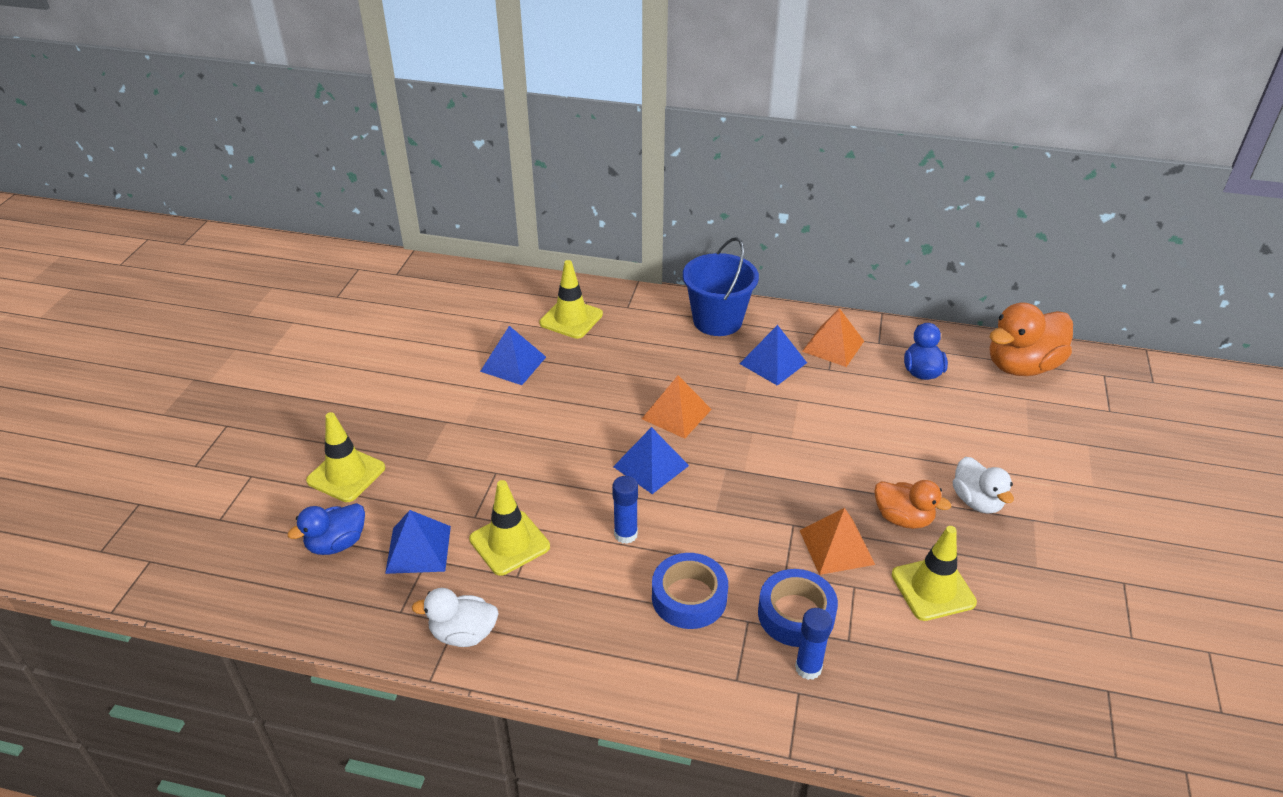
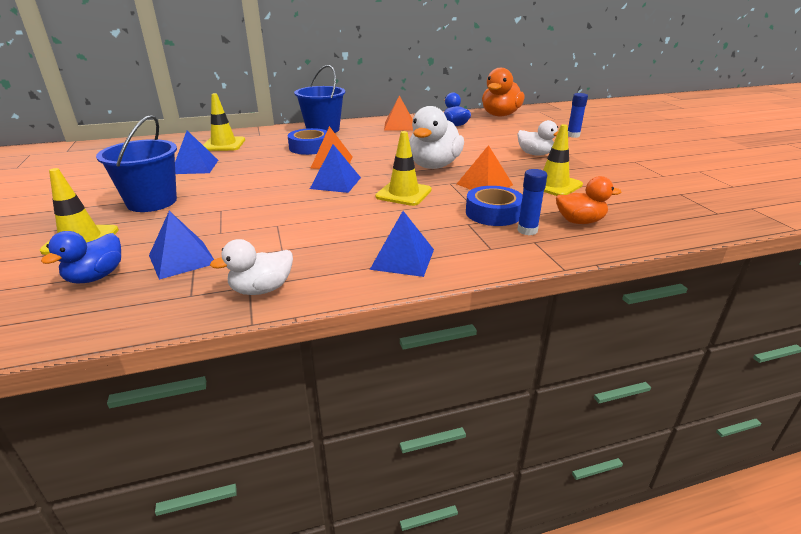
camera: 30 degrees left, 10 degrees down
yellow traffic cone [469,480,550,576] -> yellow traffic cone moved to [375,131,432,206]
blue glue stick [612,476,638,544] -> blue glue stick moved to [568,93,588,138]
blue tape [652,553,728,629] -> blue tape moved to [288,128,327,155]
blue pyramid [739,325,807,386] -> blue pyramid moved to [370,211,434,277]
orange duck [874,480,951,529] -> orange duck moved to [556,176,622,224]
none -> blue bucket [96,115,177,212]
none -> white duck [409,106,464,169]

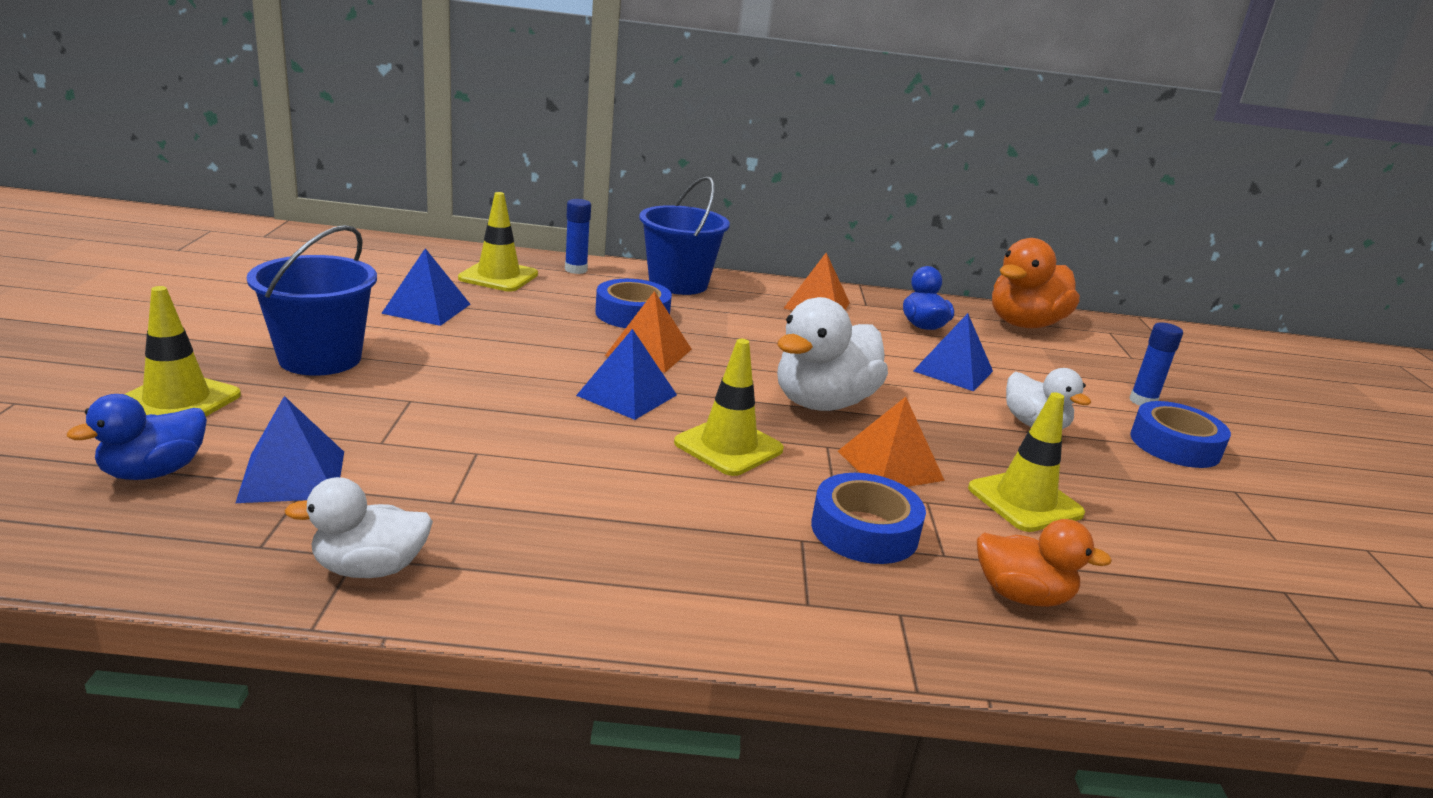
camera: 15 degrees right, 5 degrees down
blue pyramid [370,211,434,277] -> blue pyramid moved to [913,313,993,391]
blue glue stick [517,169,547,235] -> blue glue stick moved to [565,199,591,274]
none -> blue tape [1130,401,1231,468]

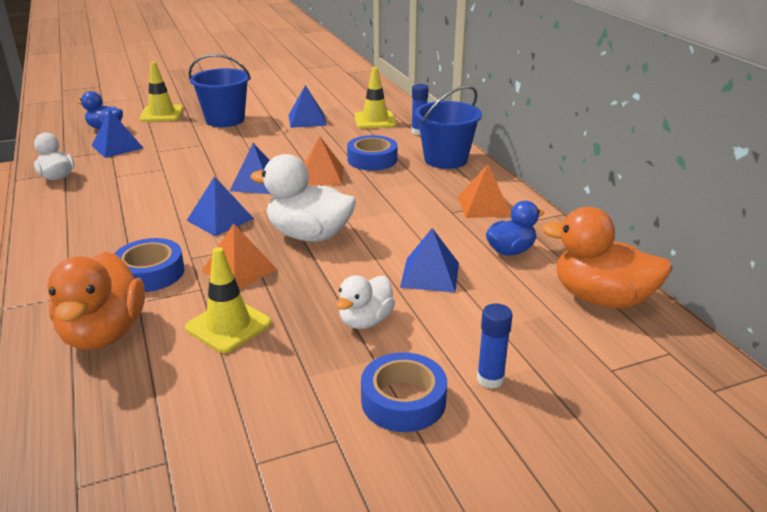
camera: 70 degrees right, 5 degrees up
yellow traffic cone [674,339,784,476] -> blue pyramid [187,176,254,236]
orange duck [977,519,1112,607] -> orange duck [47,252,145,350], size x1.67

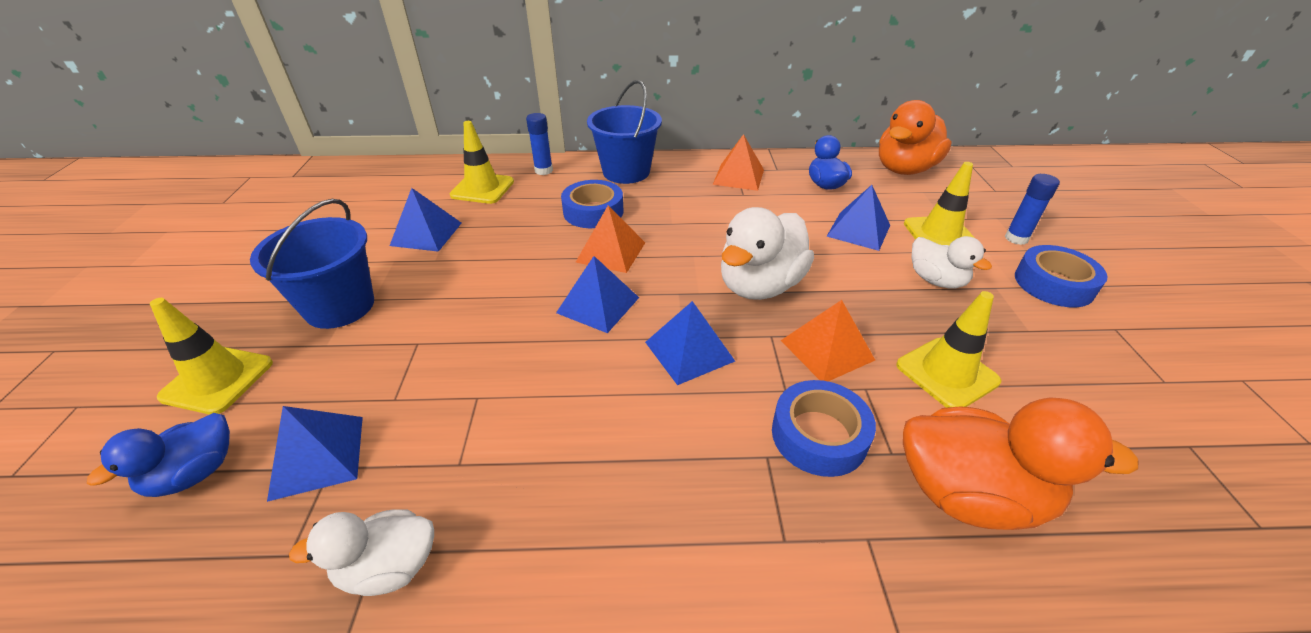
camera: 70 degrees left, 10 degrees up
none -> yellow traffic cone [904,162,975,245]

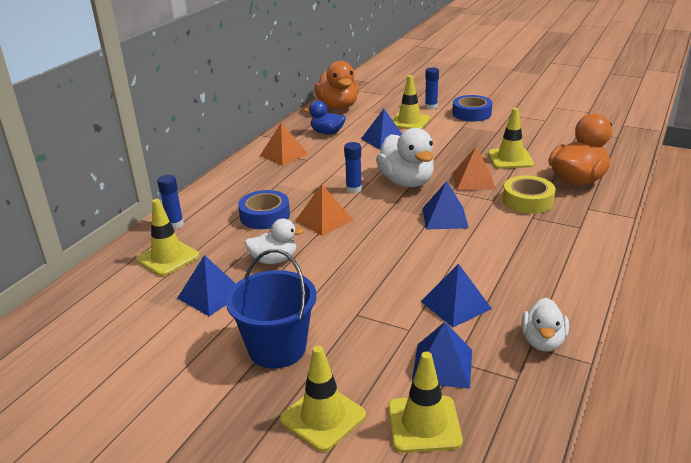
camera: 60 degrees left, 10 degrees down
blue duck [87,413,230,497] -> yellow traffic cone [388,352,463,453]
blue pyramid [556,256,639,333] -> blue pyramid moved to [421,264,492,327]
blue bucket [587,80,662,184] -> none
blue tape [772,380,876,477] -> yellow tape [503,175,556,214]
white duck [911,236,992,289] -> white duck moved to [245,219,304,264]
none -> blue glue stick [344,142,362,193]

